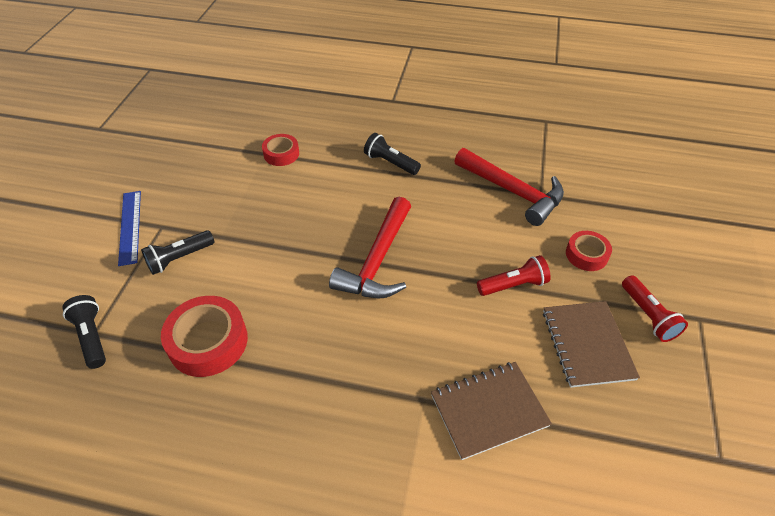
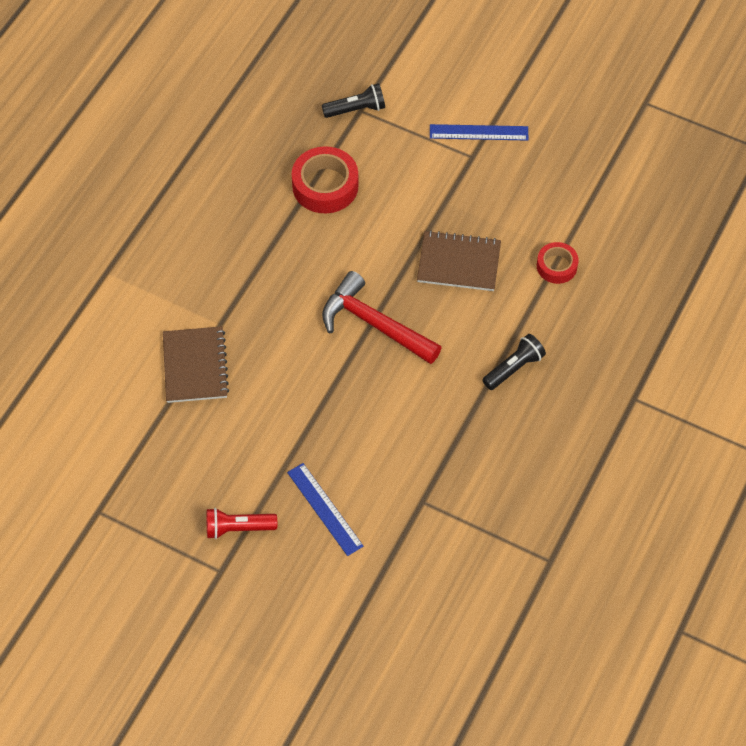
camera: 105 degrees right, 10 degrees up
black flashlight [141,230,214,275] -> none
red hammer [455,148,564,226] -> none
red flashlight [477,255,551,296] -> none
brown notebook [543,301,640,388] -> brown notebook moved to [417,230,501,291]
red tape [566,231,612,271] -> blue ruler [287,463,363,556]

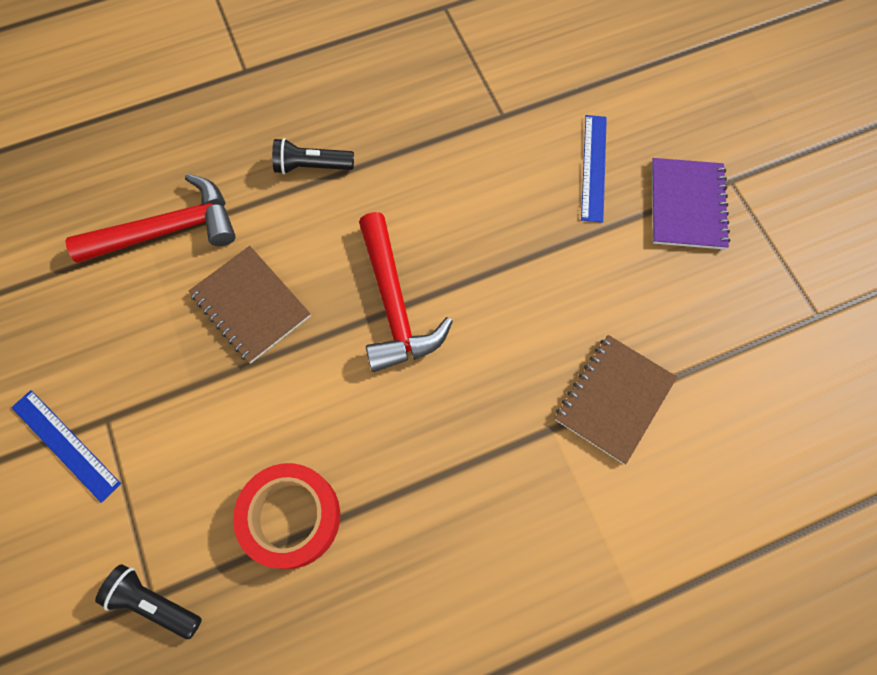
camera: 140 degrees left, 10 degrees up
red flashlight [207,508,277,539] -> purple notebook [652,158,730,250]
red tape [537,242,579,284] -> red hammer [65,174,236,263]

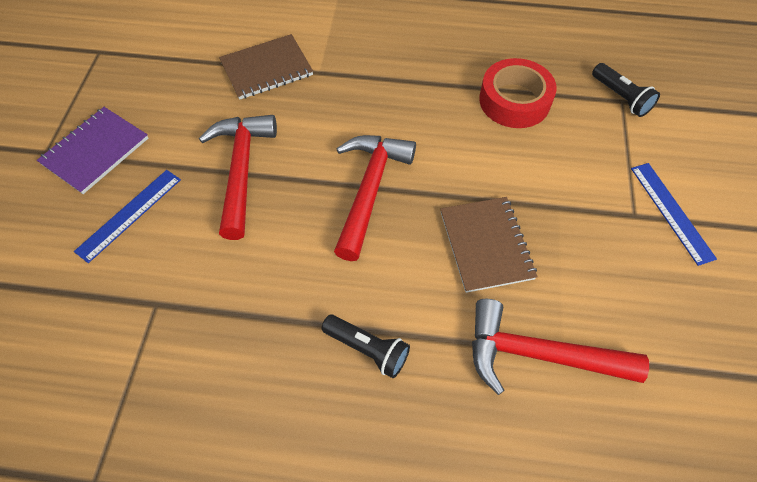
camera: 150 degrees left, 10 degrees down
none -> red hammer [199,115,277,240]

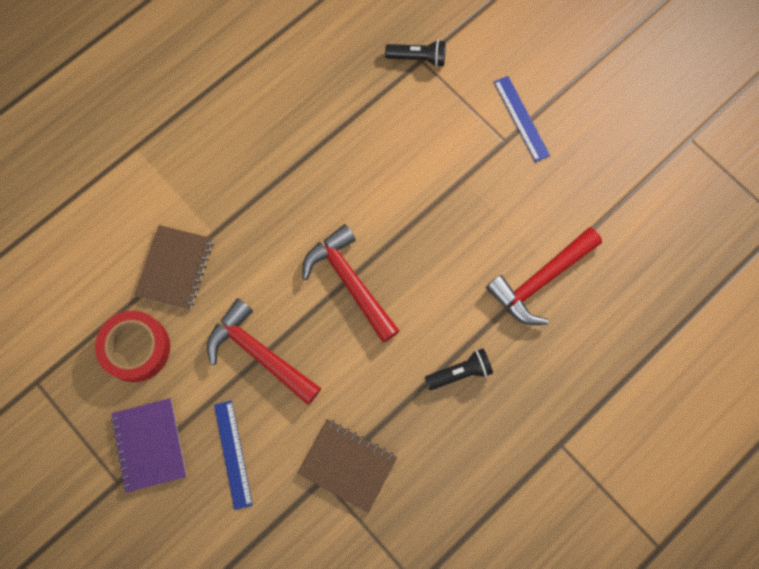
camera: 50 degrees left, 15 degrees up
brown notebook [440,197,538,293] -> brown notebook moved to [298,419,397,513]
red tape [479,58,557,128] -> red tape moved to [95,311,170,382]
blue ruler [631,163,717,266] -> blue ruler turned 45 degrees clockwise [494,76,550,162]

